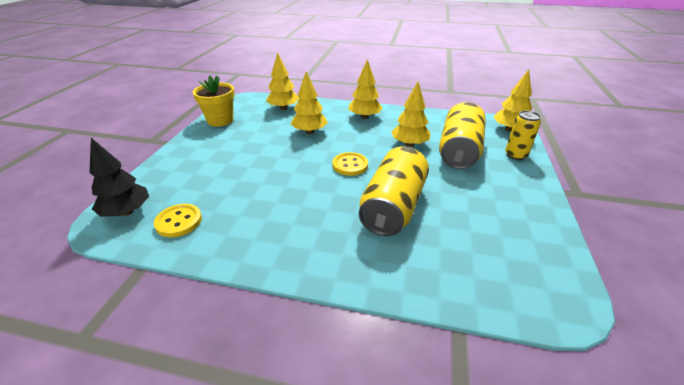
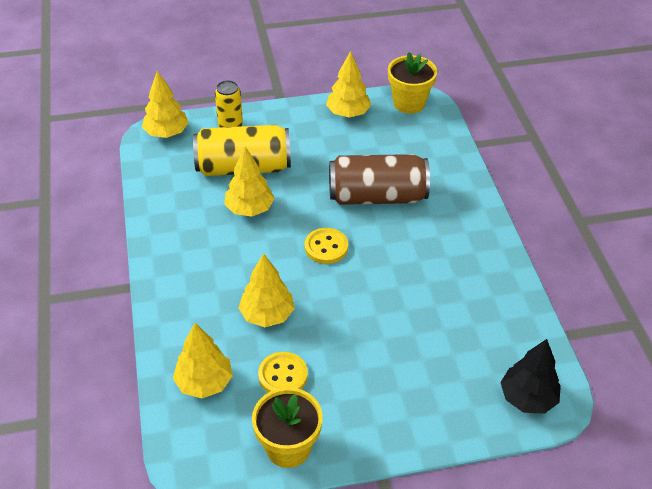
camera: 115 degrees left, 10 degrees up
yellow button [154,204,202,237] -> yellow button moved to [258,352,308,393]
yellow tree [349,59,382,119] -> yellow tree moved to [326,51,371,118]
yellow can [359,147,429,237] -> brown can [329,154,430,205]
none -> yellow flower pot [388,52,437,114]

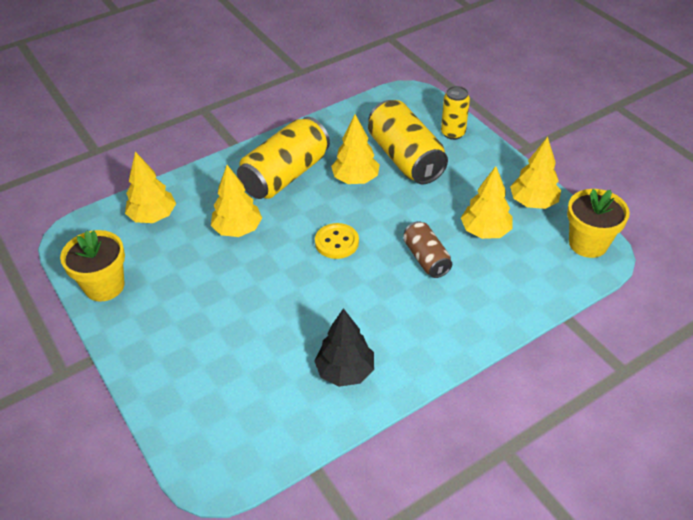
camera: 70 degrees right, 0 degrees up
yellow tree [142,71,189,138] -> yellow tree moved to [461,166,513,239]
yellow button [258,352,308,393] -> none
brown can [329,154,430,205] -> brown can [403,221,452,278], size x0.56
black tree [500,339,561,414] -> black tree moved to [314,308,374,387]
none -> yellow can [237,117,330,199]

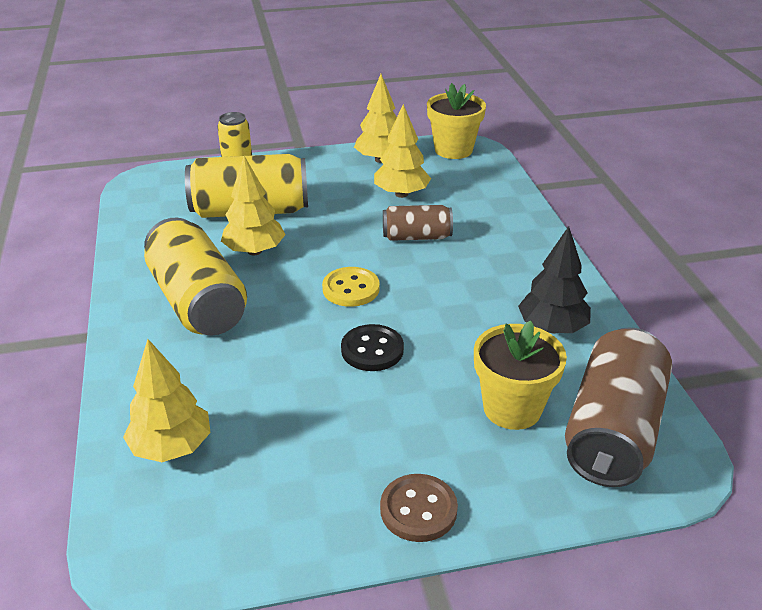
camera: 70 degrees left, 10 degrees down
yellow flower pot [60,230,125,302] -> yellow flower pot moved to [474,321,567,430]
yellow tree [211,165,262,237] -> none
none -> black button [341,324,404,371]
none -> brown button [380,474,458,542]
none -> brown can [565,327,672,487]

